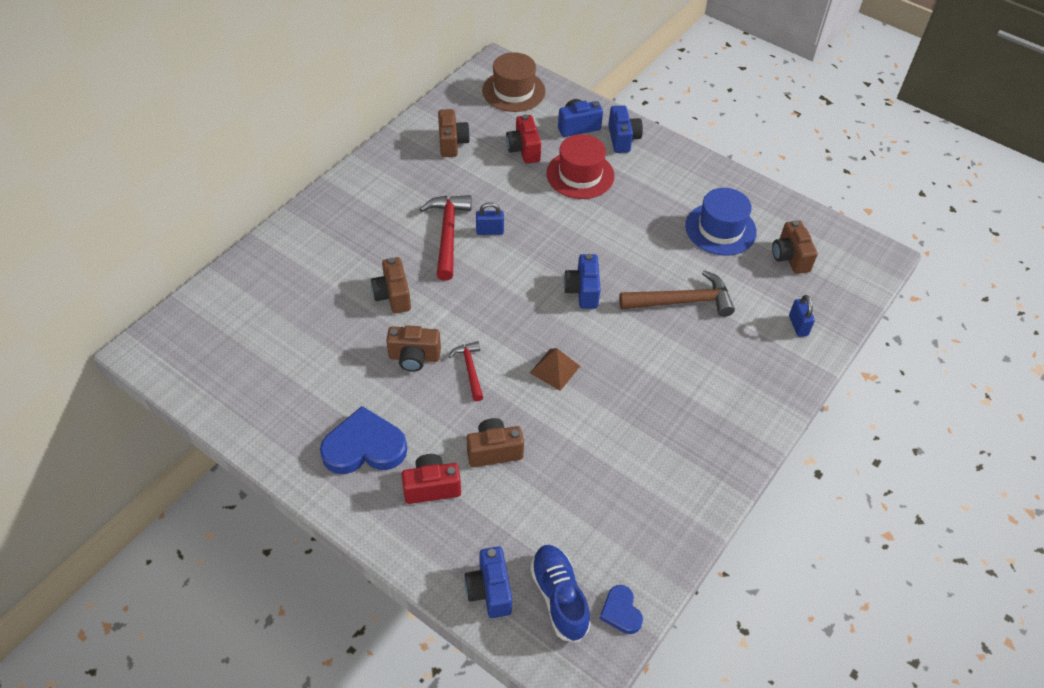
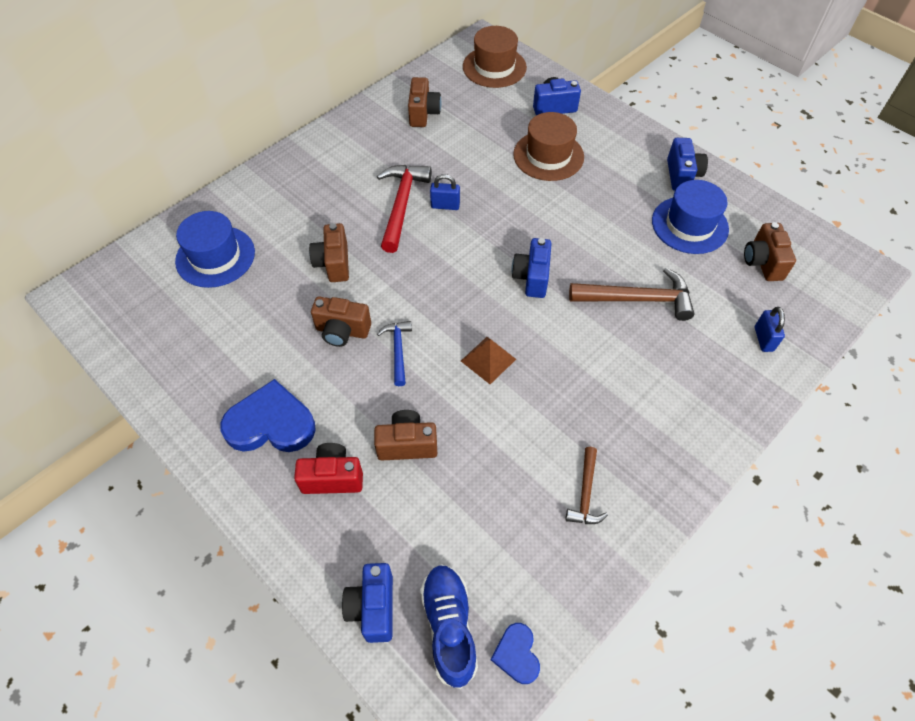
camera: 10 degrees right, 5 degrees up
red hammer [448,341,483,401] -> blue hammer [377,321,412,386]
red camera [506,114,541,164] -> none
red hat [546,134,615,199] -> brown hat [513,112,584,181]
blue camera [608,105,643,153] -> blue camera moved to [667,138,708,191]
none -> blue hat [175,211,255,288]
none -> brown hammer [565,447,608,524]

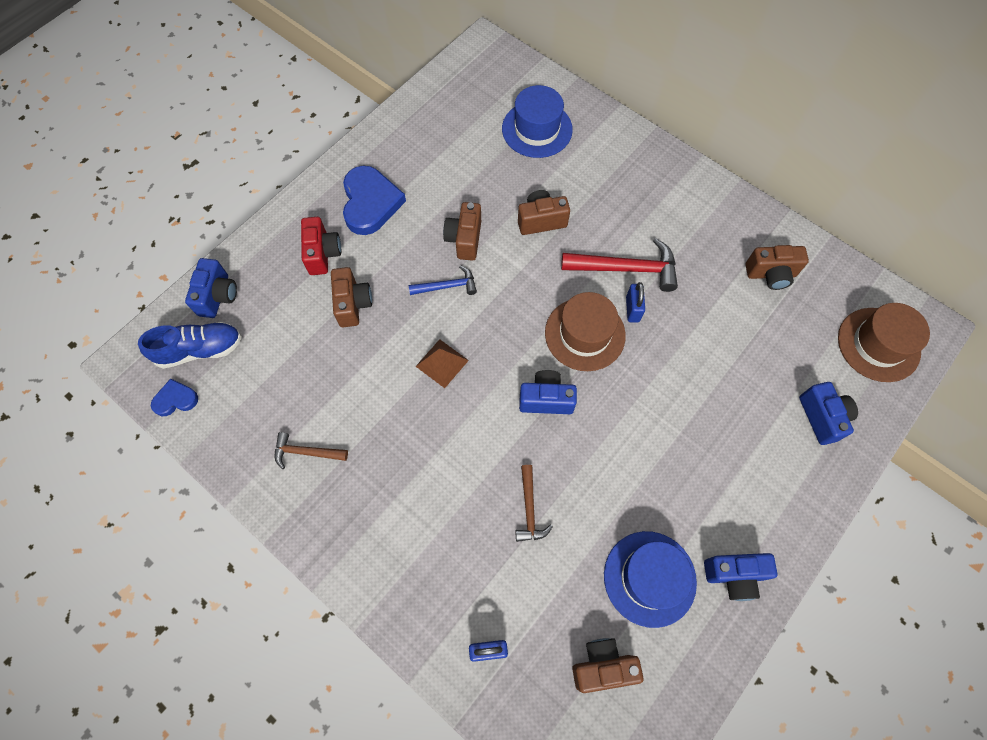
camera: 85 degrees right, 10 degrees up
blue camera [342,563,393,643] -> blue camera turned 105 degrees clockwise [185,258,237,318]
brown hat [513,112,584,181] -> brown hat moved to [545,292,626,371]
brown hammer [569,268,695,321] -> brown hammer [516,465,553,542], size x0.57

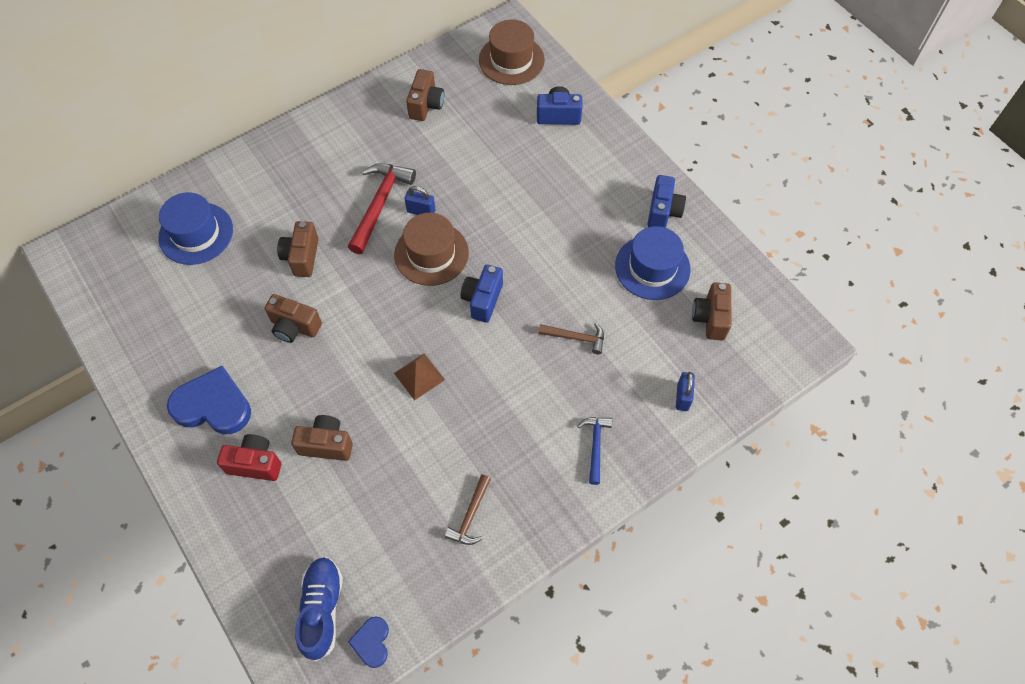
camera: 75 degrees left, 5 degrees down
blue camera [185,258,237,318] -> none
blue hammer [409,265,477,295] -> blue hammer moved to [577,417,612,485]

